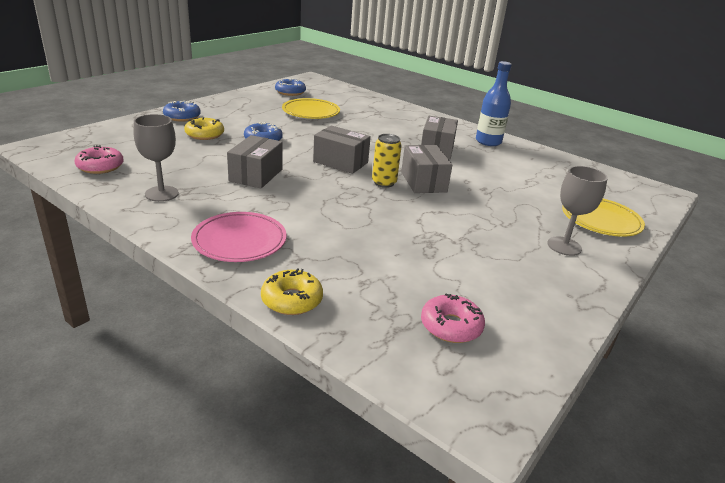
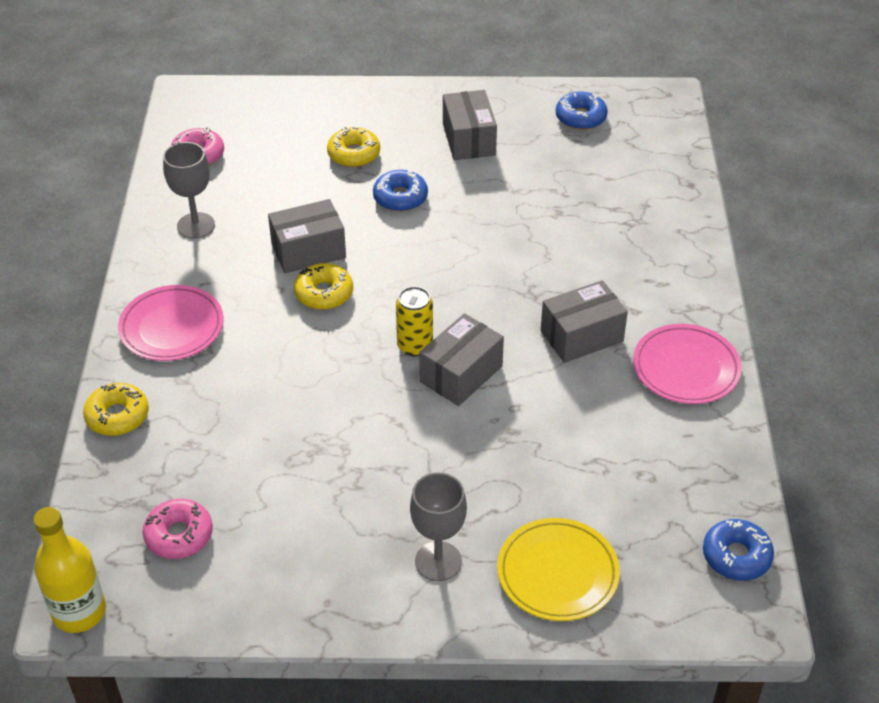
camera: 55 degrees right, 15 degrees up
blue donut [163,101,201,122] -> blue donut moved to [703,519,774,581]
yellow plate [282,98,340,119] -> none
grey box [313,126,371,174] -> grey box moved to [443,90,497,160]
blue bottle [476,61,512,146] -> pink plate [633,324,742,404]
none -> yellow bottle [34,507,106,633]
none -> yellow donut [294,263,353,310]

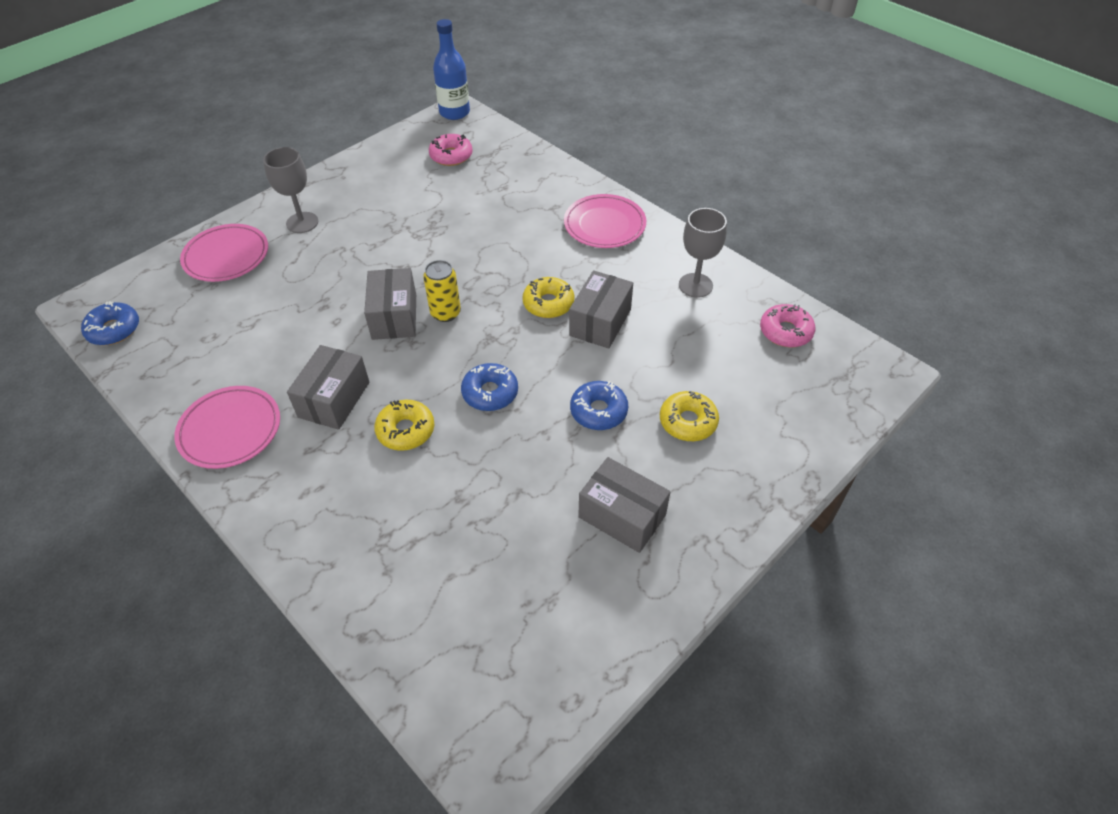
camera: 135 degrees right, 5 degrees up
yellow bottle [34,507,106,633] -> blue bottle [433,19,470,120]
yellow donut [83,383,149,436] -> yellow donut moved to [374,400,434,451]
yellow plate [497,518,620,621] -> pink plate [180,224,268,282]
blue donut [556,92,608,130] -> blue donut moved to [461,363,518,411]

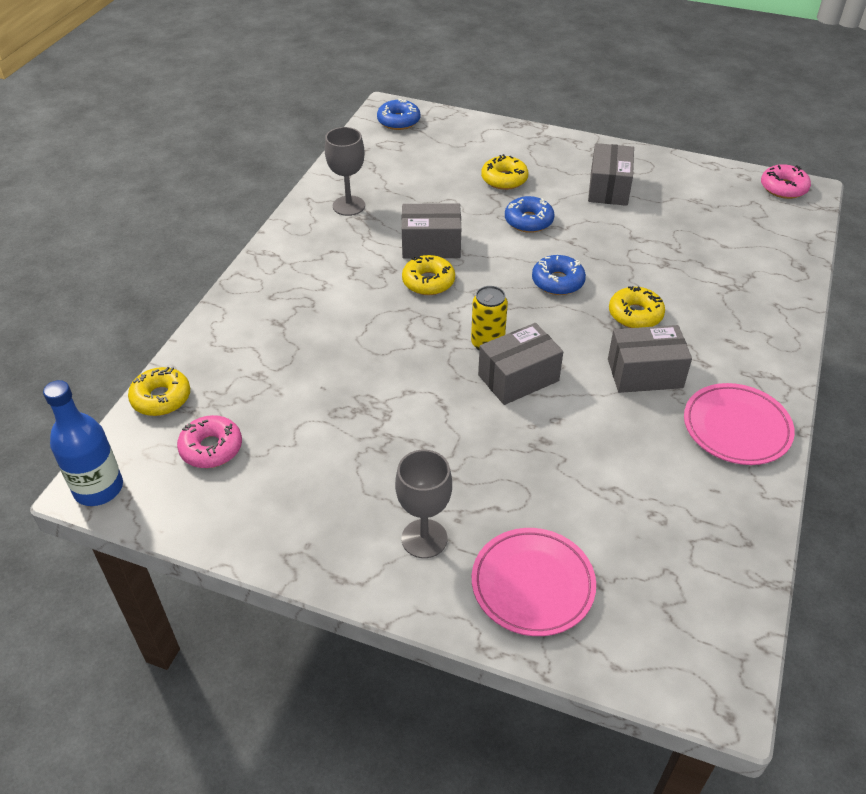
camera: 115 degrees left, 5 degrees down
blue donut [81,301,139,345] -> blue donut moved to [377,98,420,130]
pink plate [564,194,646,248] -> none
pink donut [760,304,815,347] -> pink donut moved to [761,164,811,199]
none -> yellow donut [128,367,190,416]

